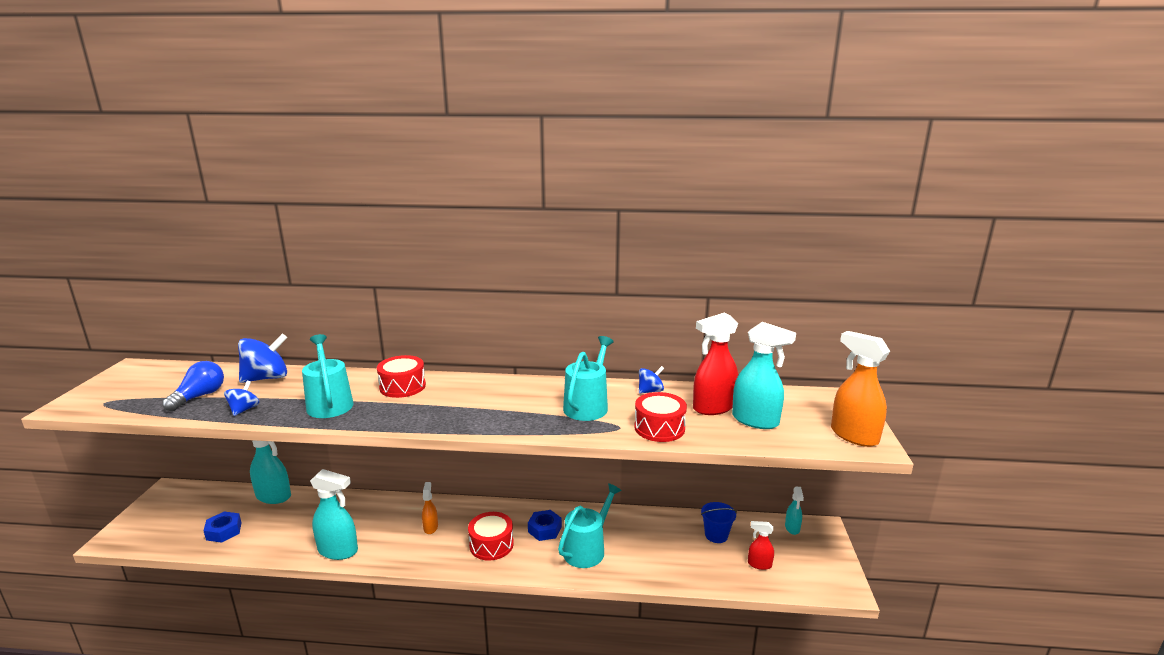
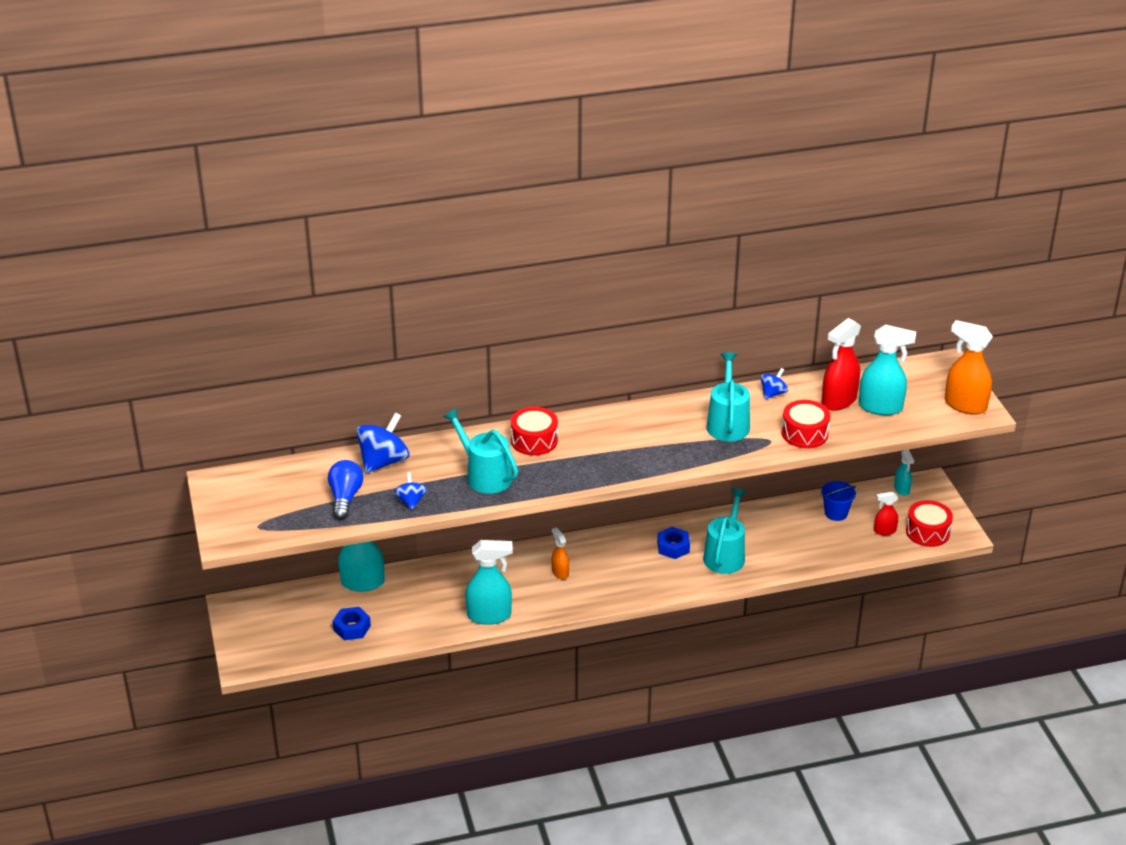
camera: 20 degrees left, 15 degrees up
red drum [468,512,514,561] -> red drum moved to [906,500,953,547]

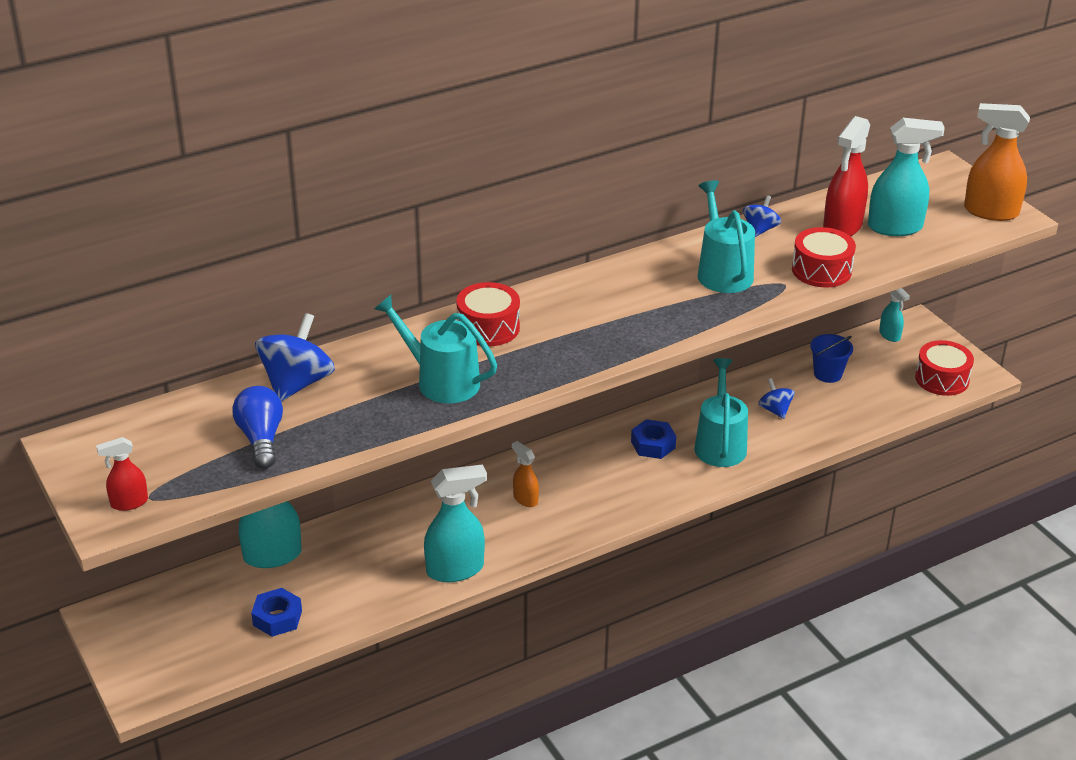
camera: 15 degrees left, 0 degrees up
blue spinning top [394,472,427,510] -> blue spinning top moved to [758,378,795,419]
red spray bottle [874,492,898,535] -> red spray bottle moved to [96,437,148,511]

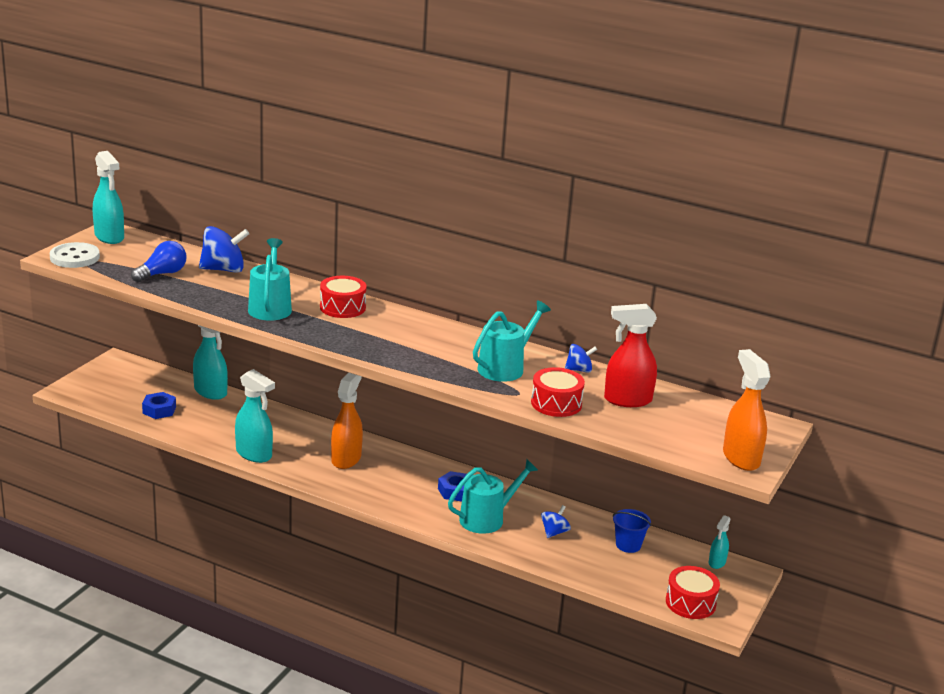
camera: 55 degrees right, 10 degrees down
red spray bottle [96,437,148,511] -> white button [50,242,100,268]
orange spray bottle [512,441,539,507] -> orange spray bottle [331,373,363,469], size x1.84
turquoise spray bottle [868,118,945,236] -> turquoise spray bottle moved to [93,151,124,244]

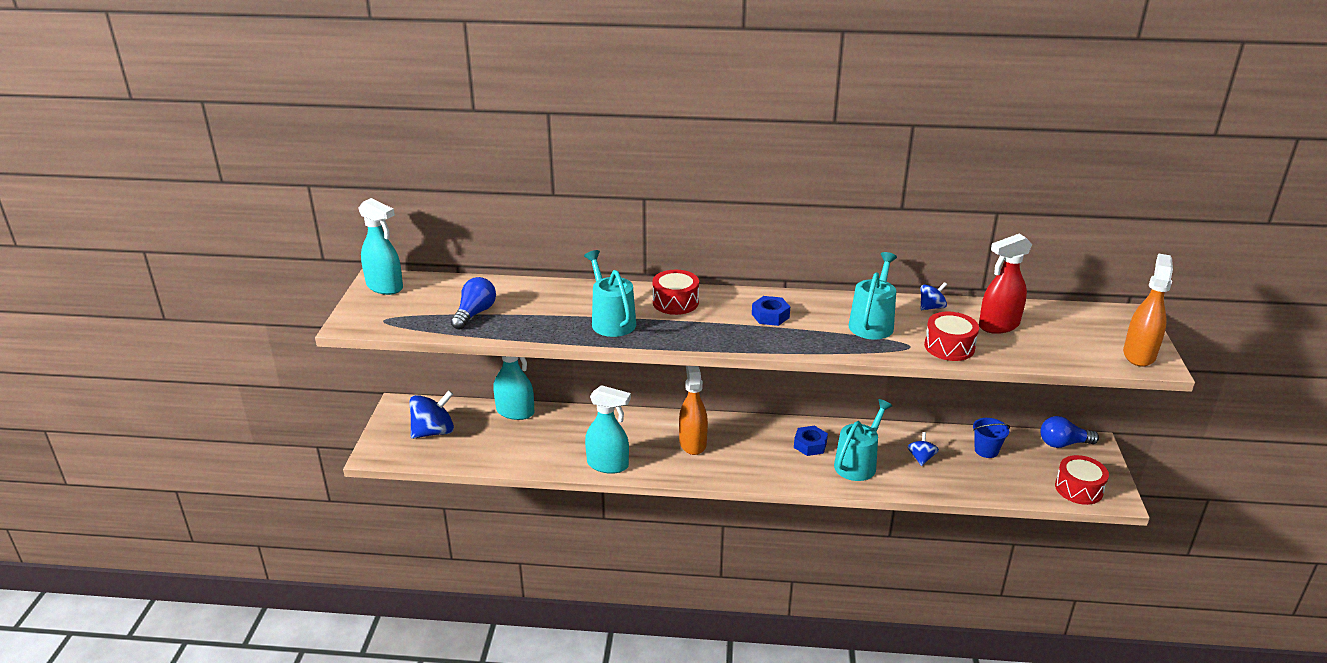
camera: 20 degrees left, 5 degrees up
white button [50,242,100,268] -> none
blue nut [142,392,176,419] -> blue nut moved to [752,296,790,326]
blue spinning top [199,226,249,273] -> blue spinning top moved to [409,390,454,439]
turquoise spray bottle [709,515,730,569] -> blue light bulb [1040,416,1099,448]
orange spray bottle [723,349,771,471] -> orange spray bottle turned 60 degrees clockwise [1123,253,1173,367]

